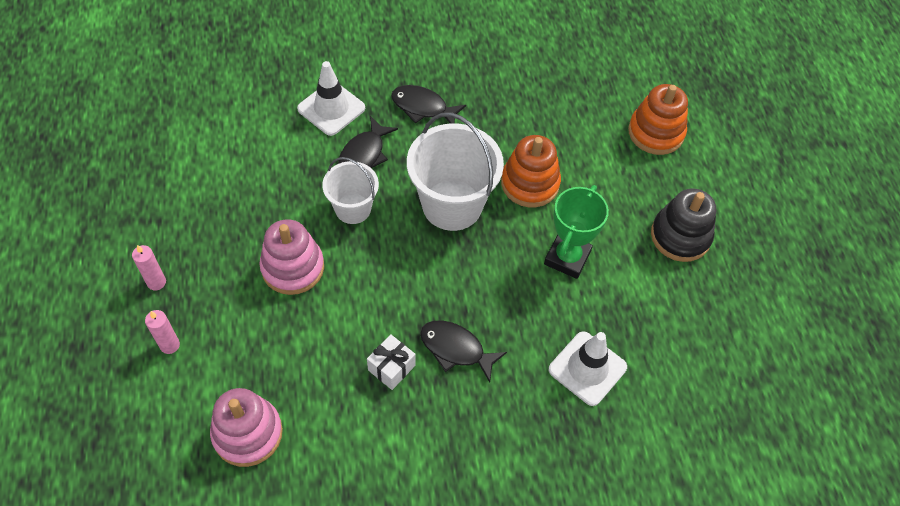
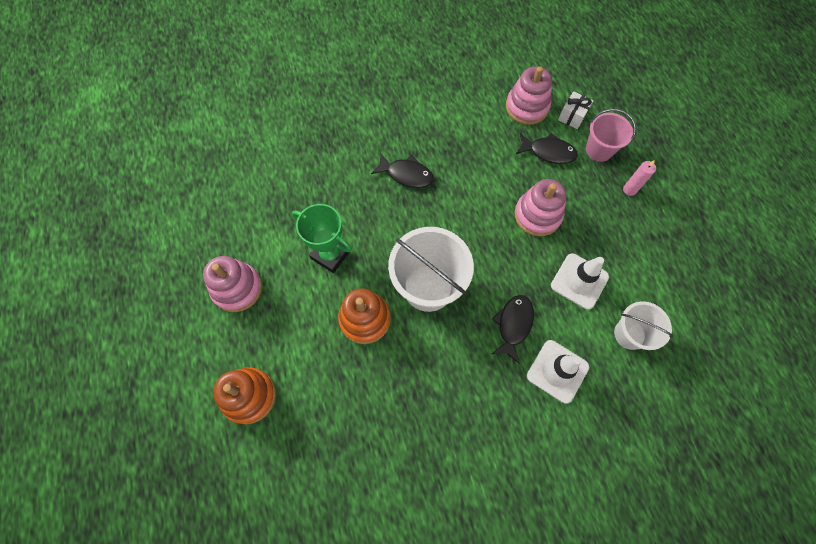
camera: 175 degrees right, 10 degrees up
pink candle [145,310,180,354] -> pink bucket [586,109,636,162]
white bucket [322,157,379,224] -> white bucket moved to [614,301,673,350]
white gift [367,334,415,390] -> white gift moved to [558,91,593,129]
black fish [391,85,466,124] -> black fish moved to [515,133,578,164]
green trophy [544,185,609,279] -> green trophy turned 75 degrees counterclockwise [292,204,352,273]
white traffic cone [548,331,627,406] -> white traffic cone moved to [551,253,609,310]
black stacking toy [651,188,716,262] -> pink stacking toy [203,256,262,312]

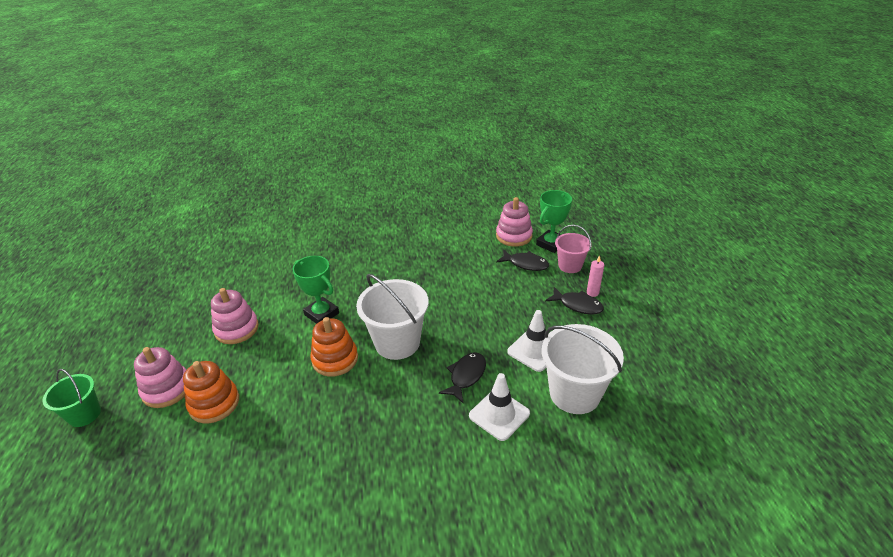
camera: 10 degrees right, 30 degrees down
black fish [371,153,434,188] -> black fish moved to [545,287,604,315]
pink stacking toy [514,179,566,236] -> pink stacking toy moved to [134,347,187,408]
white gift [558,91,593,129] -> green trophy [536,190,572,253]
white bucket [614,301,673,350] -> white bucket [542,324,624,414], size x1.69
none -> green bucket [42,369,101,427]

